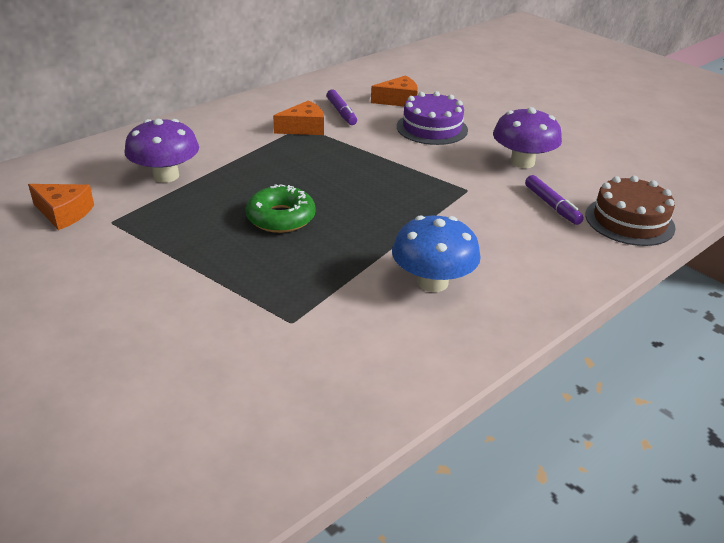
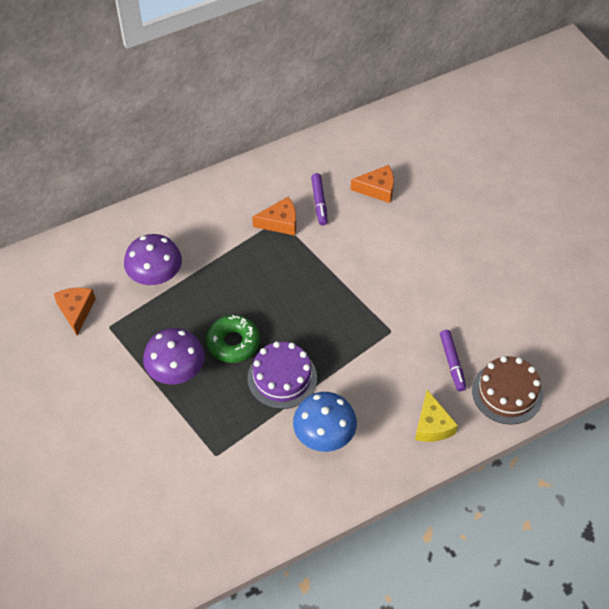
camera: 15 degrees right, 20 degrees up
orange cheese [28,184,94,230] -> orange cheese turned 135 degrees counterclockwise [54,288,96,335]
purple cake [397,91,468,145] -> purple cake moved to [247,341,317,409]
purple mushroom [493,107,562,168] -> purple mushroom moved to [143,328,205,384]
none -> yellow cheese [415,390,458,442]

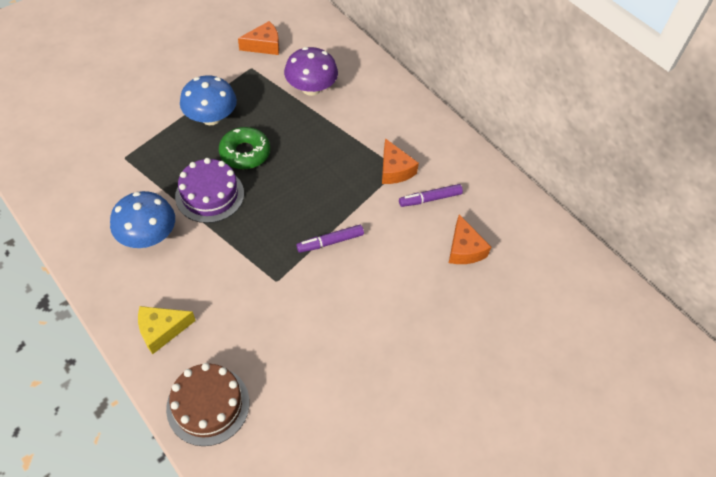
camera: 75 degrees right, 0 degrees up
purple mushroom [143,328,205,384] -> blue mushroom [180,75,237,125]
purple marker [440,330,466,391] -> purple marker moved to [296,225,364,253]

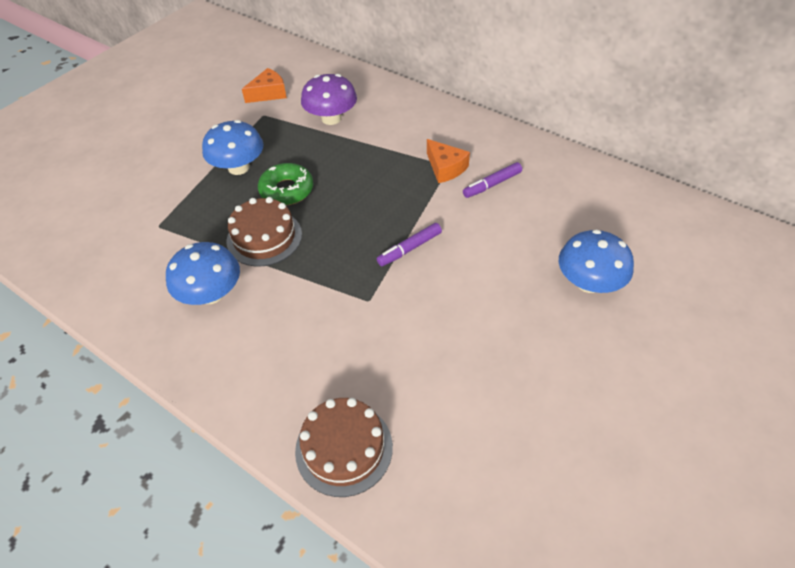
camera: 10 degrees left, 5 degrees down
yellow cheese [138,306,196,354] -> none
purple cake [175,158,244,223] -> brown cake [226,197,302,266]
orange cheese [449,215,491,264] -> none
none -> blue mushroom [559,229,634,293]

